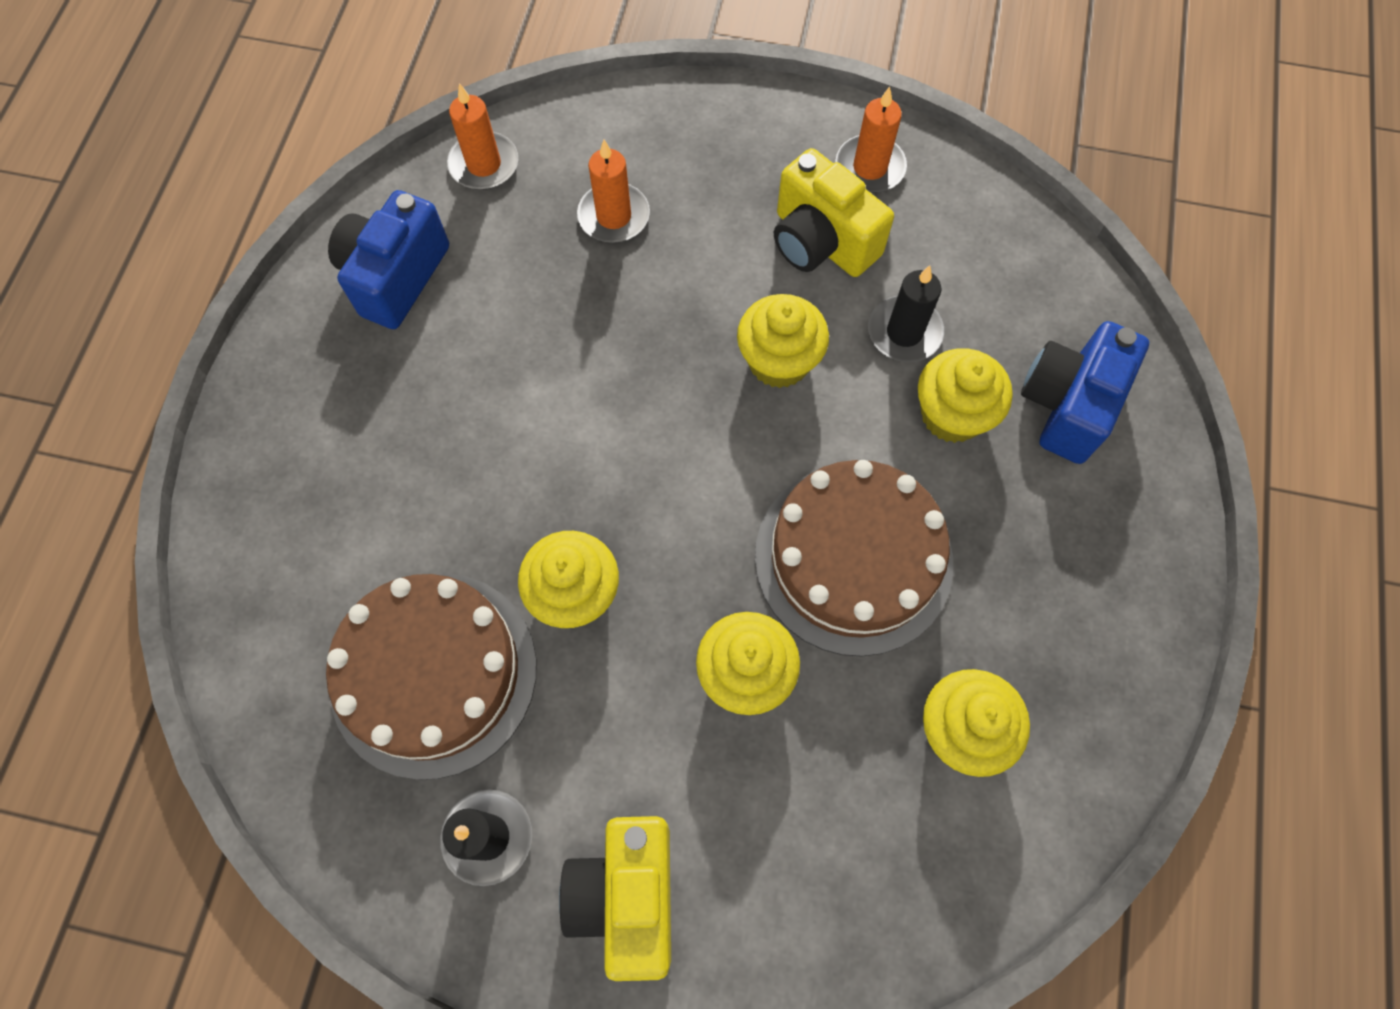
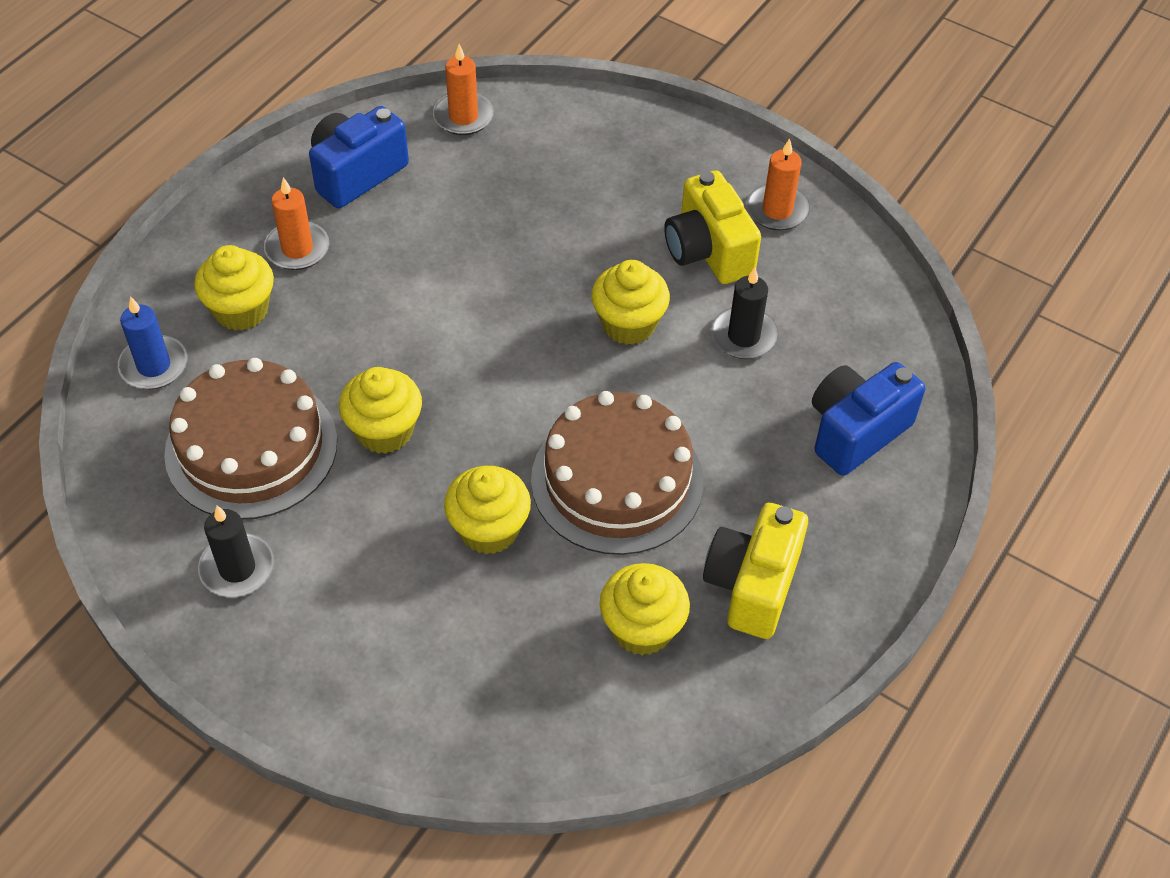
camera: 20 degrees right, 15 degrees down
yellow camera [559,816,671,981] -> yellow camera moved to [703,503,808,639]
orange candle [577,140,650,243] -> orange candle moved to [264,177,329,270]
yellow cupcake [918,348,1013,443] -> yellow cupcake moved to [194,245,274,331]
none -> blue candle [117,296,187,389]

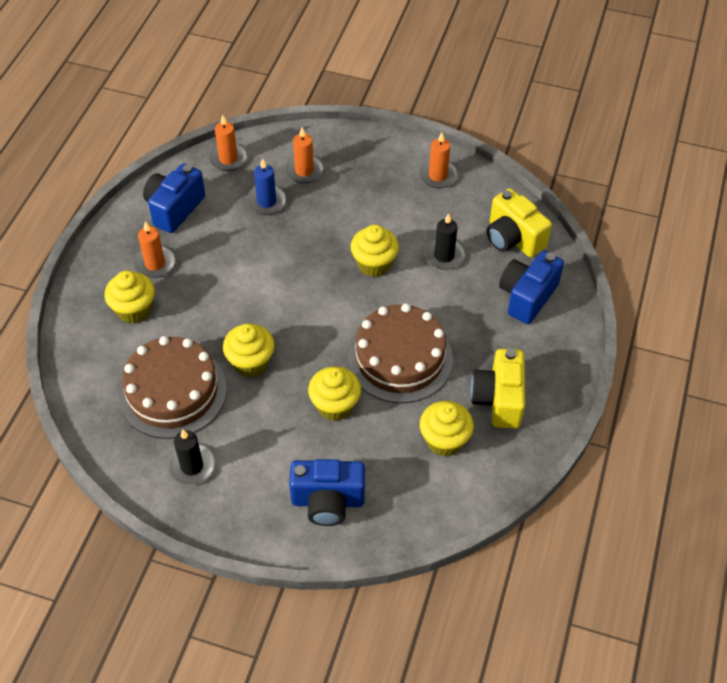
camera: 15 degrees left, 0 degrees up
blue candle [117,296,187,389] -> blue candle moved to [247,158,286,215]
yellow camera [664,170,761,284] -> yellow camera moved to [487,188,552,257]
none -> orange candle [285,128,324,183]
none -> blue camera [289,459,365,526]

